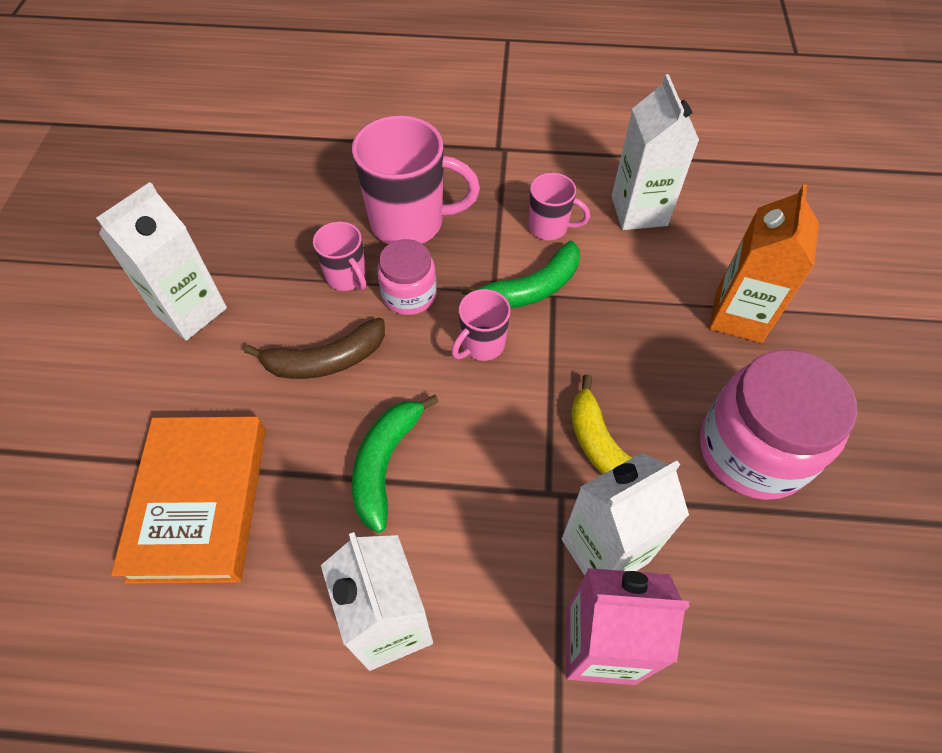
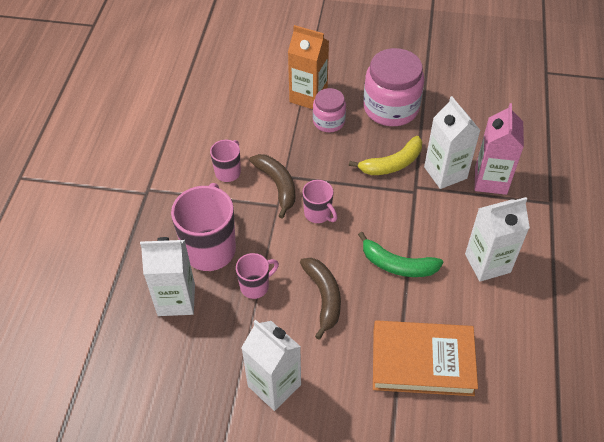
camera: 85 degrees left, 5 degrees down
pink jar [377,239,437,315] -> pink jar moved to [313,88,346,132]
green banana [462,241,580,308] -> brown banana [249,154,295,219]
white carton [611,74,699,230] -> white carton moved to [140,237,195,316]

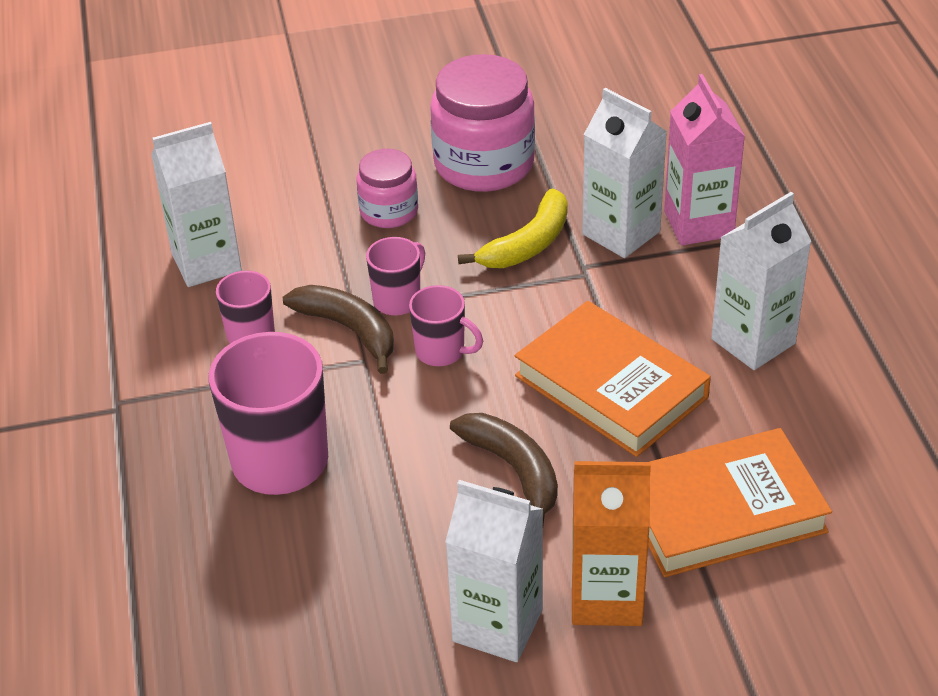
camera: 20 degrees left, 10 degrees down
white carton [140,237,195,316] -> white carton moved to [151,122,242,287]
pink mug [236,253,279,299] -> pink mug moved to [366,237,425,316]
orange carton [288,25,329,109] -> orange carton moved to [572,461,651,626]
green banana [358,232,443,277] -> orange book [515,301,711,457]

